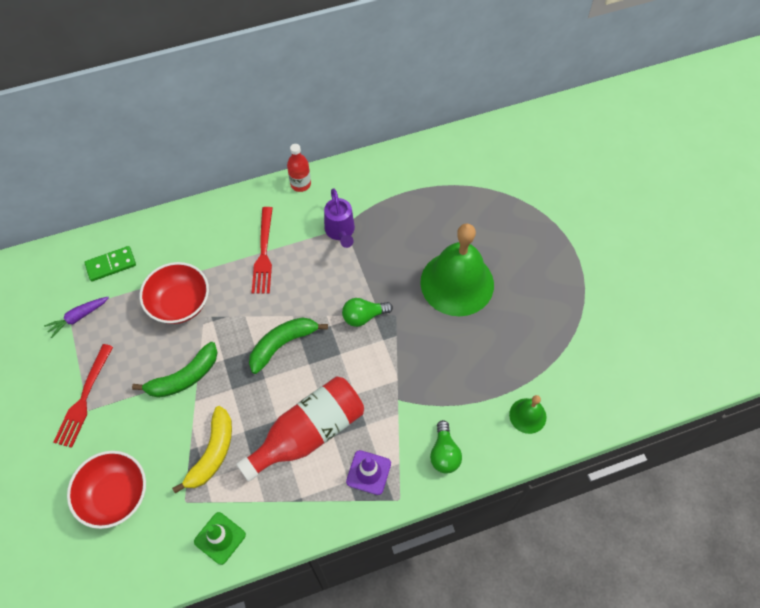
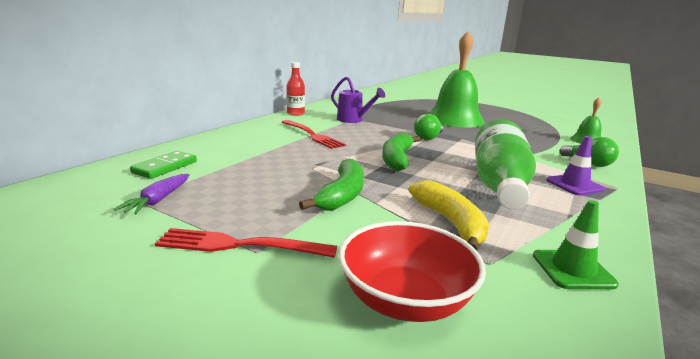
camera: 40 degrees left, 40 degrees down
red fork [53,344,113,448] -> red fork turned 120 degrees clockwise [155,228,337,258]
red bowl [140,262,209,324] -> none
red bottle [236,377,364,482] -> green bottle [475,120,536,210]

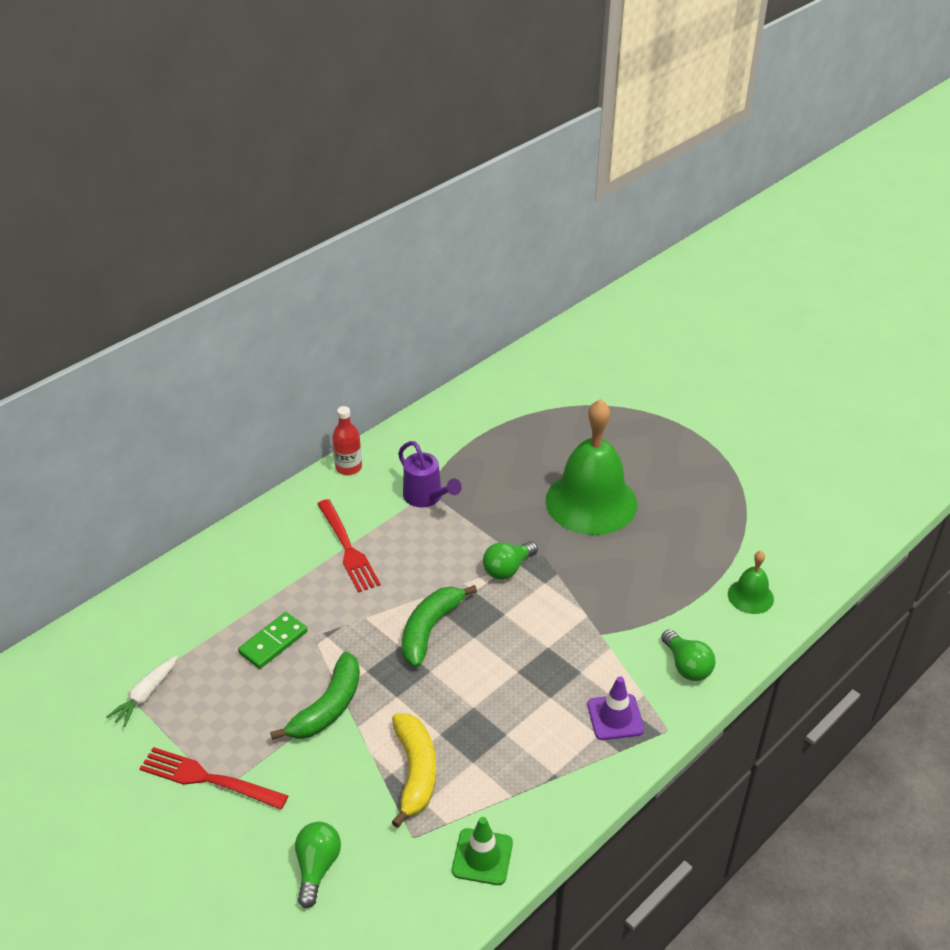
camera: 15 degrees right, 20 degrees up
purple carrot [113,174,189,215] -> white carrot [106,655,178,727]
green domino [130,151,197,179] -> green domino moved to [238,612,308,669]
red bowl [339,221,486,322] -> green light bulb [295,822,341,908]
green bottle [475,120,536,210] -> none

